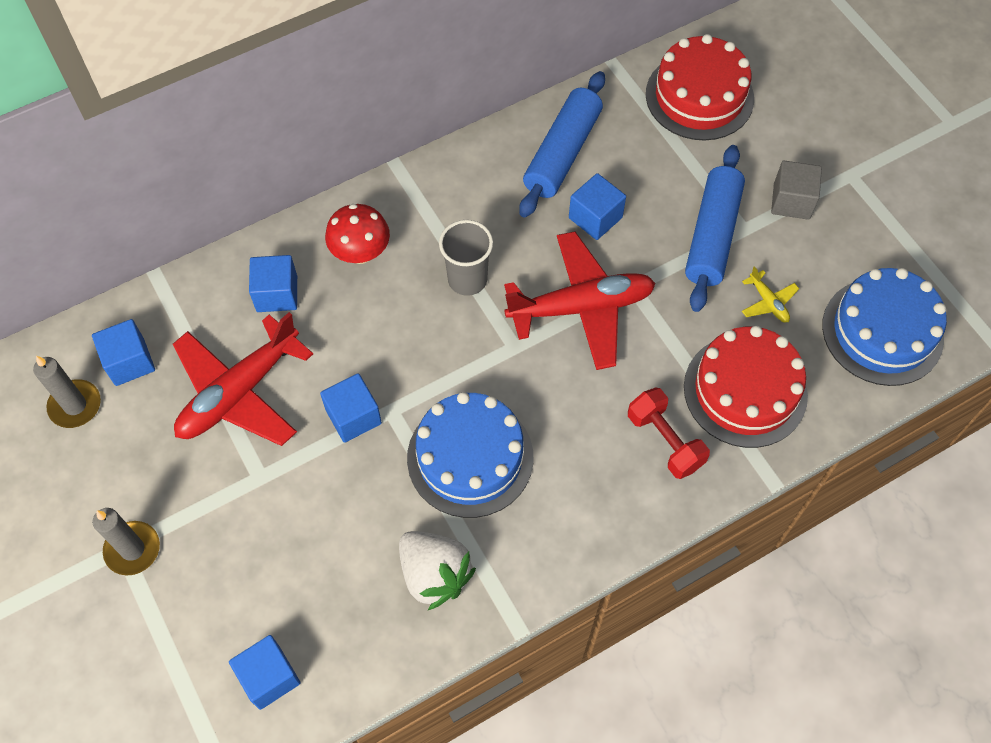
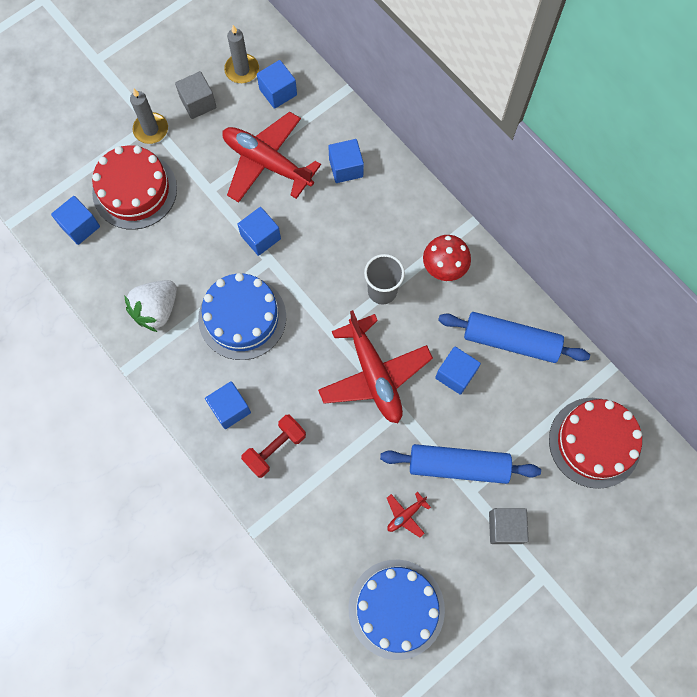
camera: 80 degrees right, 10 degrees up
red mushroom [325,204,390,264] -> red mushroom moved to [423,235,471,281]
red cake [684,326,808,448] -> red cake moved to [92,145,177,230]
yellow plane [742,266,799,323] -> red plane [387,492,431,537]
none -> grey cube [175,71,217,119]
none -> blue cube [205,381,251,429]

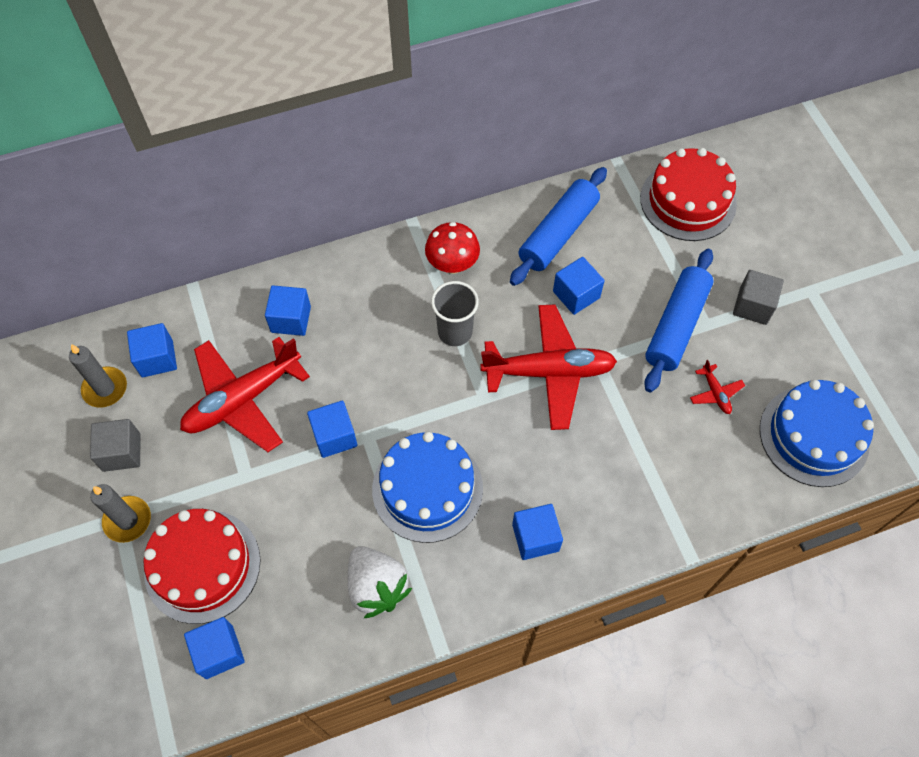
camera: 70 degrees left, 10 degrees down
red dumbbell [241,415,306,478] -> none

